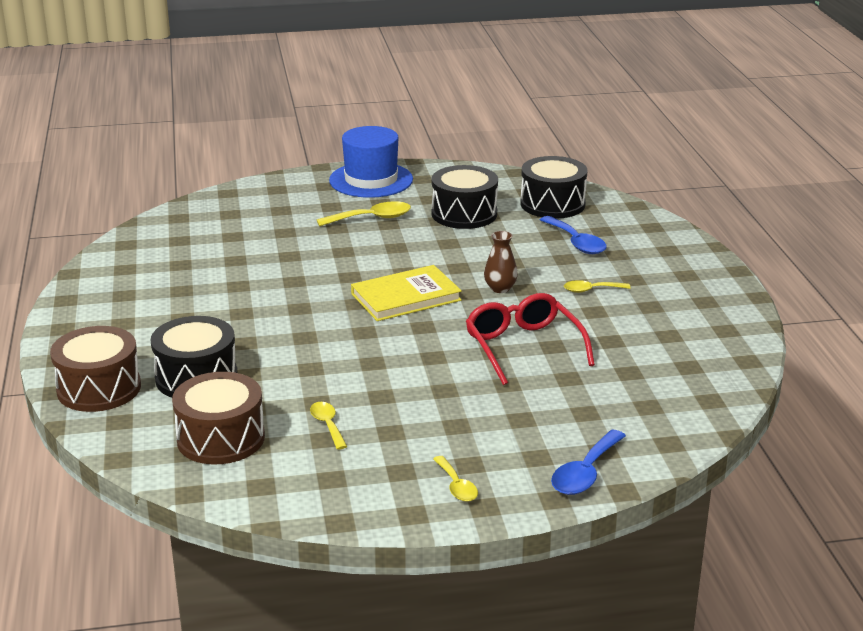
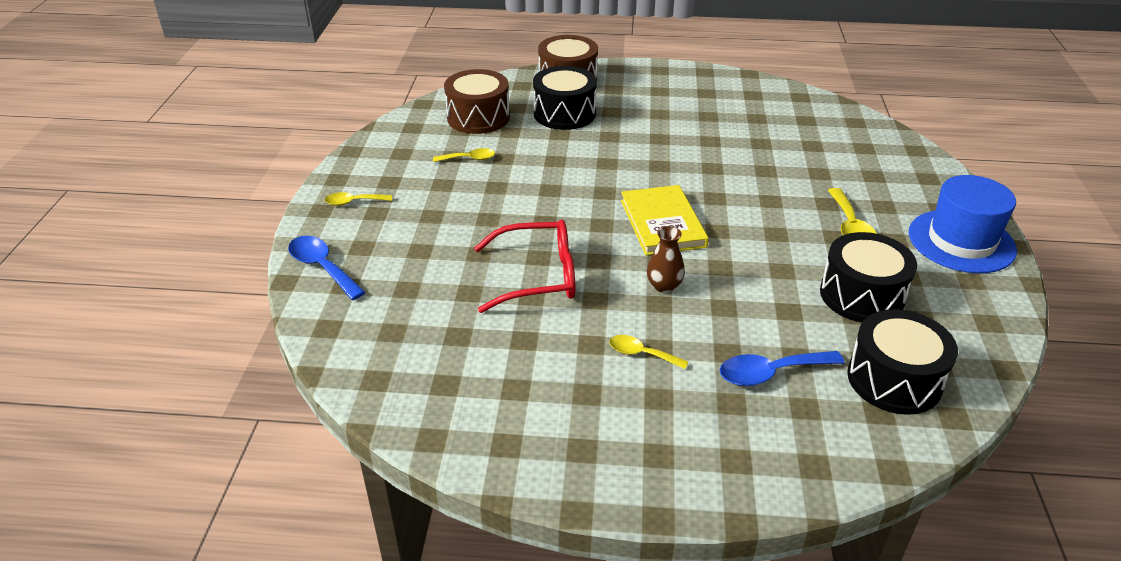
camera: 105 degrees right, 10 degrees up
yellow spoon [564,280,631,293] -> yellow spoon turned 75 degrees counterclockwise [609,335,688,369]

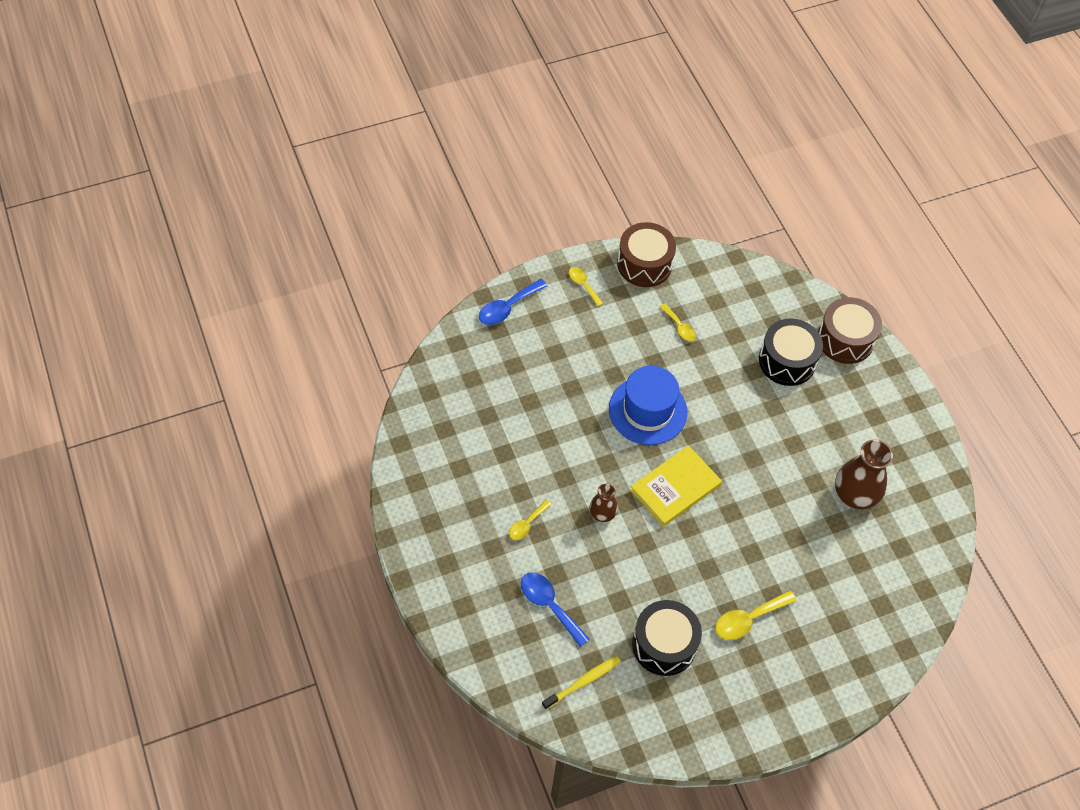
camera: 60 degrees right, 20 degrees up
blue spoon [288,236,366,300] -> blue spoon turned 150 degrees counterclockwise [479,279,547,325]
brown drum [444,69,510,134] -> brown drum moved to [617,222,676,287]
red glasses [474,219,575,313] -> none
yellow spoon [609,335,688,369] -> yellow spoon turned 135 degrees counterclockwise [509,500,552,540]
black drum [847,309,958,415] -> yellow toothbrush [542,656,621,710]
blue hat [909,175,1017,273] -> blue hat moved to [609,366,687,445]
none -> brown vase [835,439,893,509]

